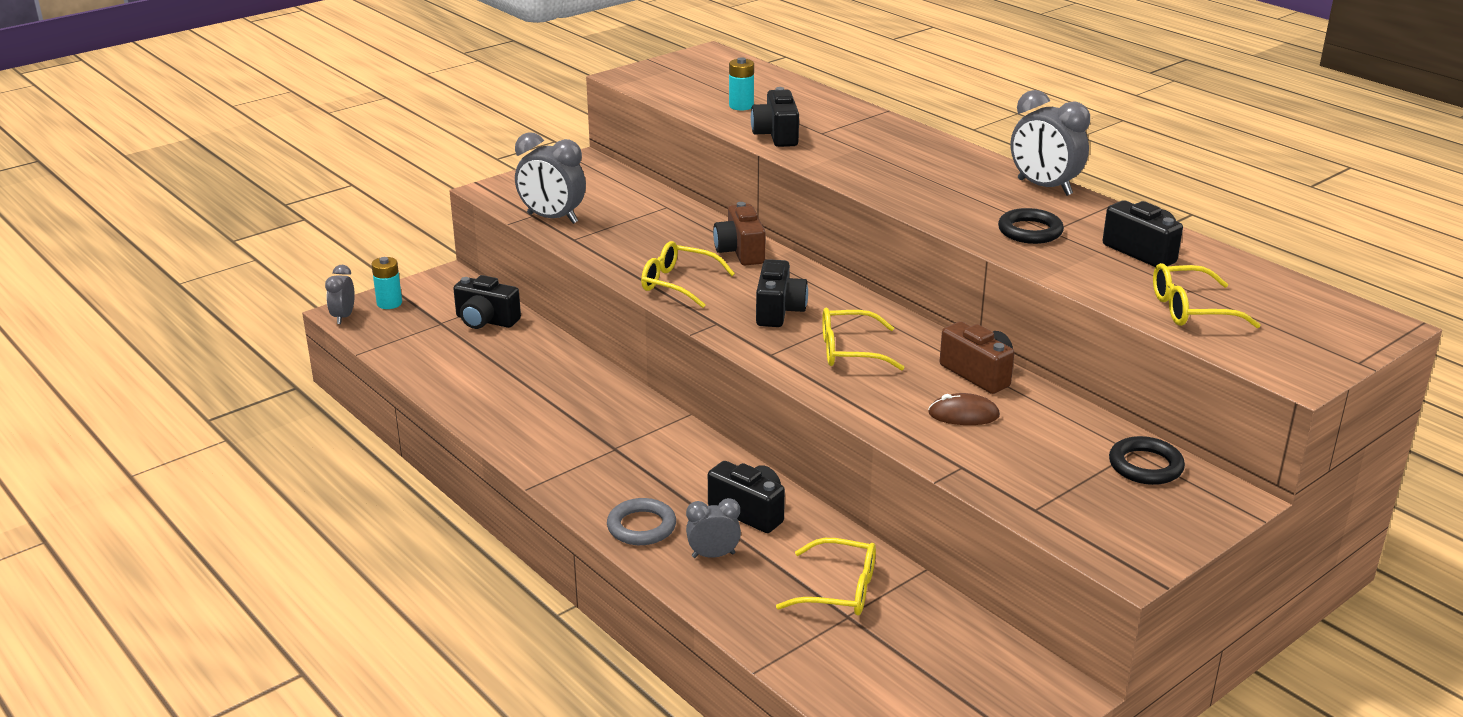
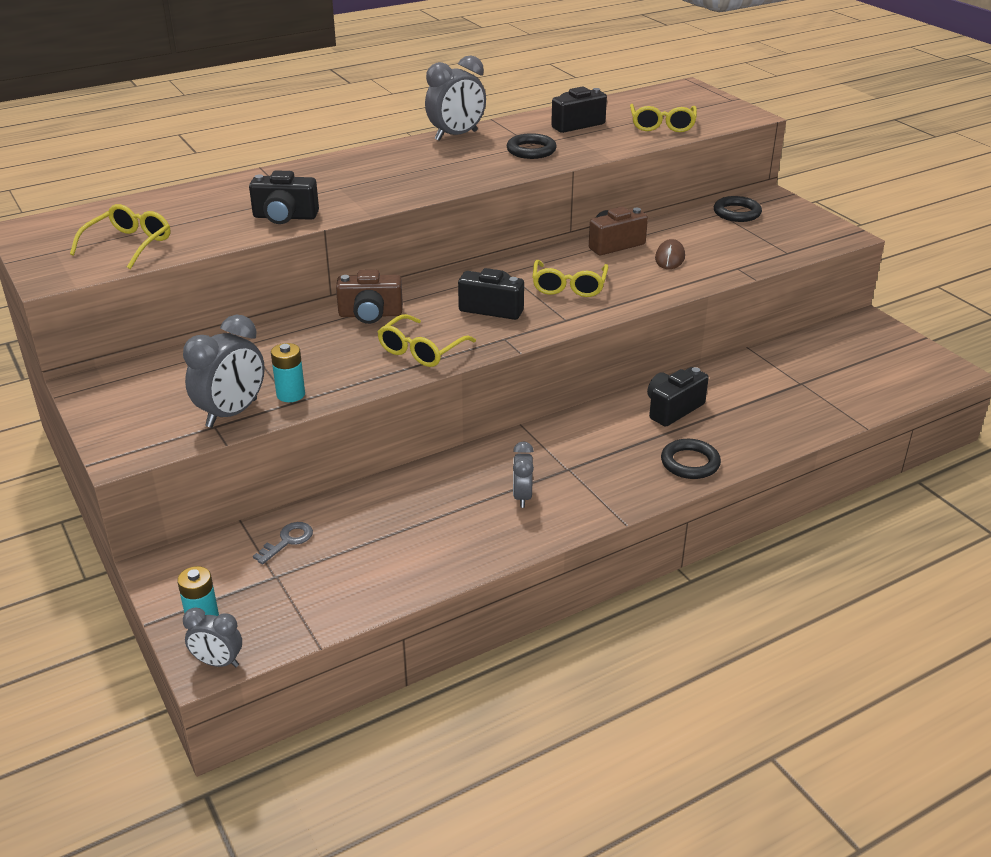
camera: 80 degrees left, 5 degrees up
black camera [453,275,521,329] -> grey key [253,522,313,564]
grey ring [607,498,676,545] -> black ring [661,439,721,479]
grey clock [686,498,741,558] -> grey clock moved to [513,441,534,508]
turquoise battery [729,57,754,110] -> turquoise battery moved to [271,343,305,402]
yellow glasses [776,538,876,616] -> yellow glasses moved to [70,204,170,269]

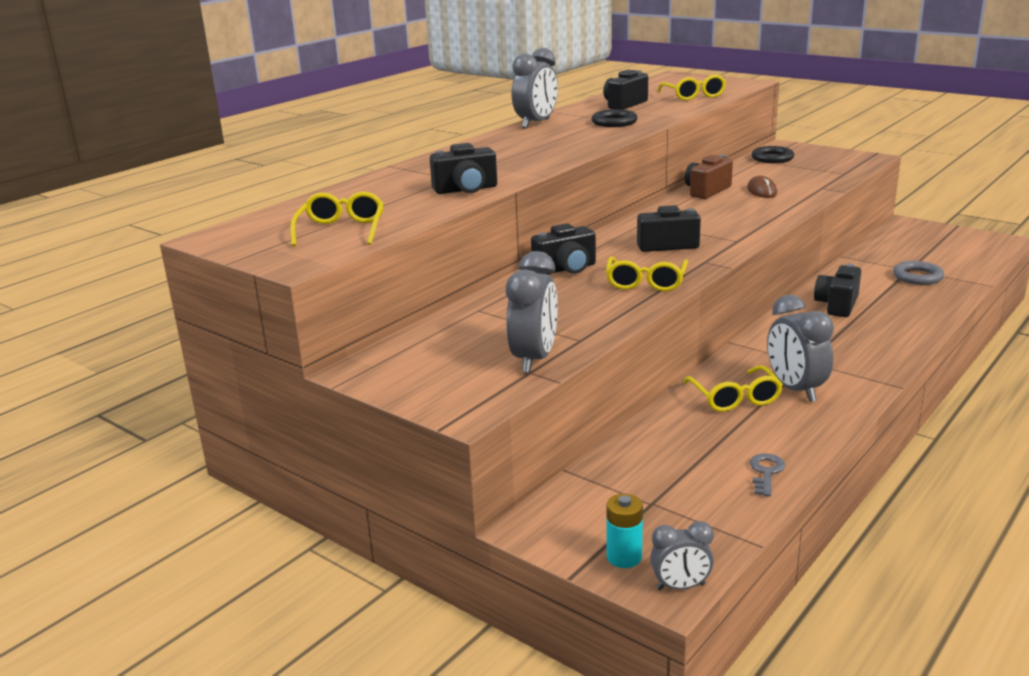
camera: 20 degrees left, 10 degrees down
grey key [253,522,313,564] -> grey key moved to [750,453,785,496]
turquoise battery [271,343,305,402] -> none
brown camera [336,270,403,324] -> black camera [531,223,596,274]
grey clock [513,441,534,508] -> grey clock [767,295,834,402], size x1.69
yellow glasses [532,260,608,297] -> yellow glasses moved to [683,365,783,412]
black ring [661,439,721,479] -> none
none -> grey ring [893,261,944,285]

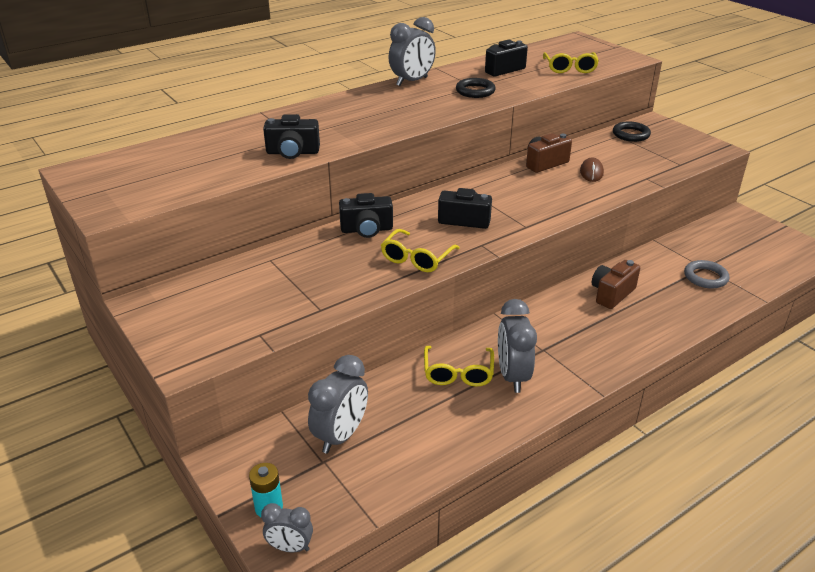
camera: 15 degrees right, 10 degrees up
yellow glasses [290,191,384,246] -> none
grey clock [506,251,558,373] -> grey clock moved to [308,355,368,454]
grey key [750,453,785,496] -> none
black camera [814,264,861,317] -> brown camera [592,260,640,309]

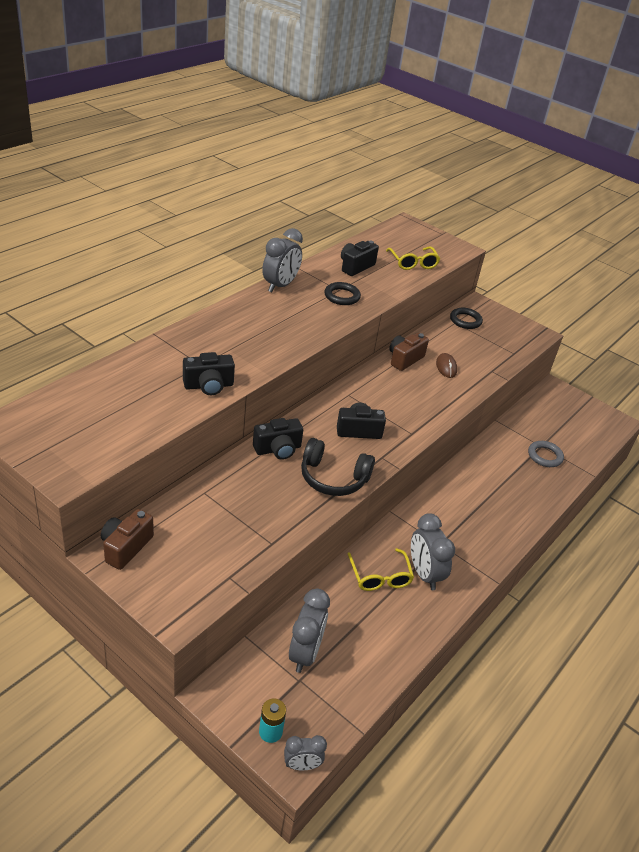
camera: 20 degrees left, 5 degrees up
yellow glasses [381,229,460,272] -> black headphones [301,438,375,496]
brown camera [592,260,640,309] -> brown camera moved to [101,509,154,570]

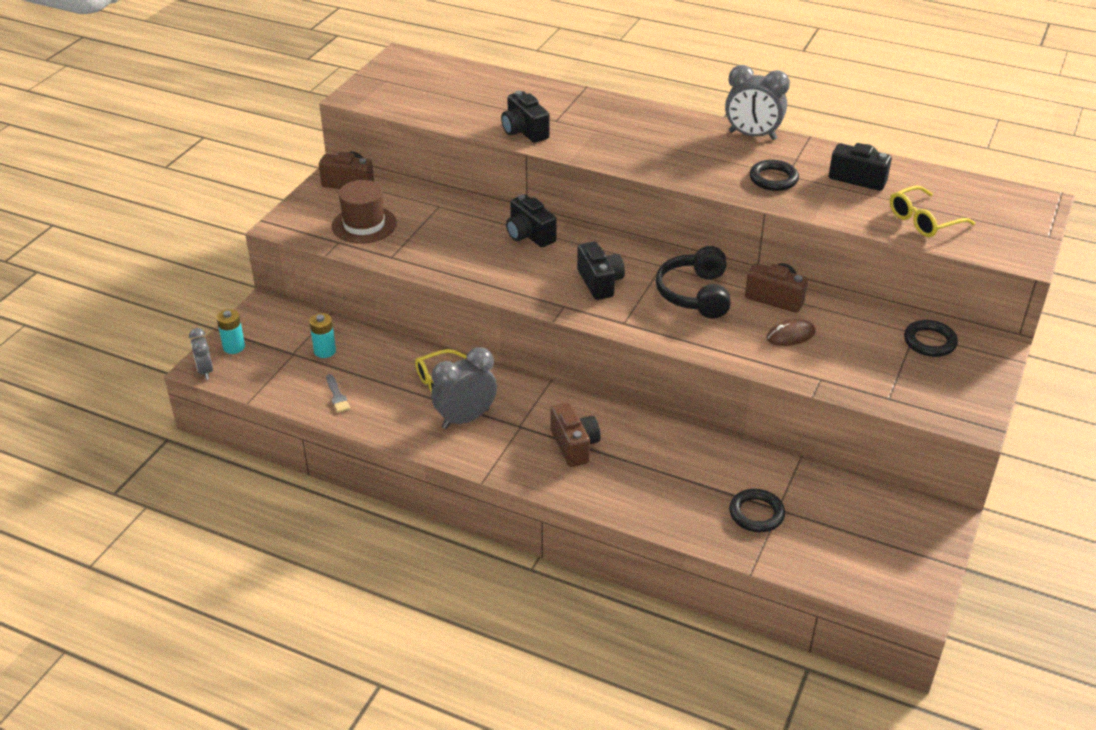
camera: 80 degrees right, 0 degrees up
grey clock [289,589,330,673] -> turquoise battery [309,313,336,358]
black headphones [301,438,375,496] -> black headphones moved to [656,246,731,319]
grey ring [528,441,564,467] -> black ring [729,489,785,532]
none -> grey brush [326,374,350,413]
none -> brown hat [332,180,397,244]
none -> brown camera [550,402,601,467]

